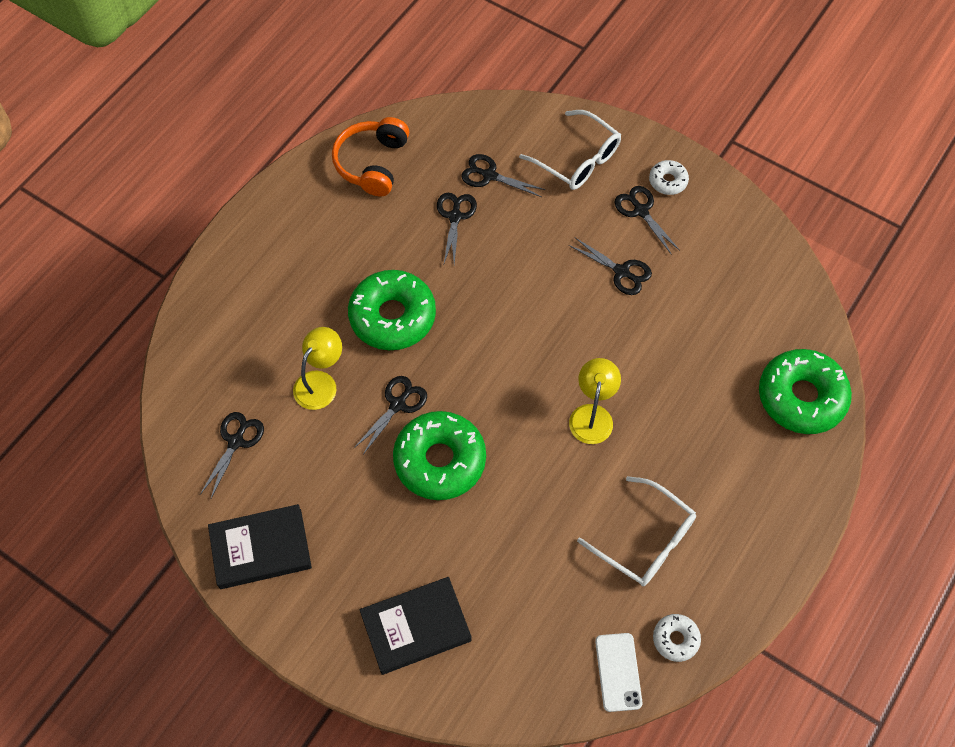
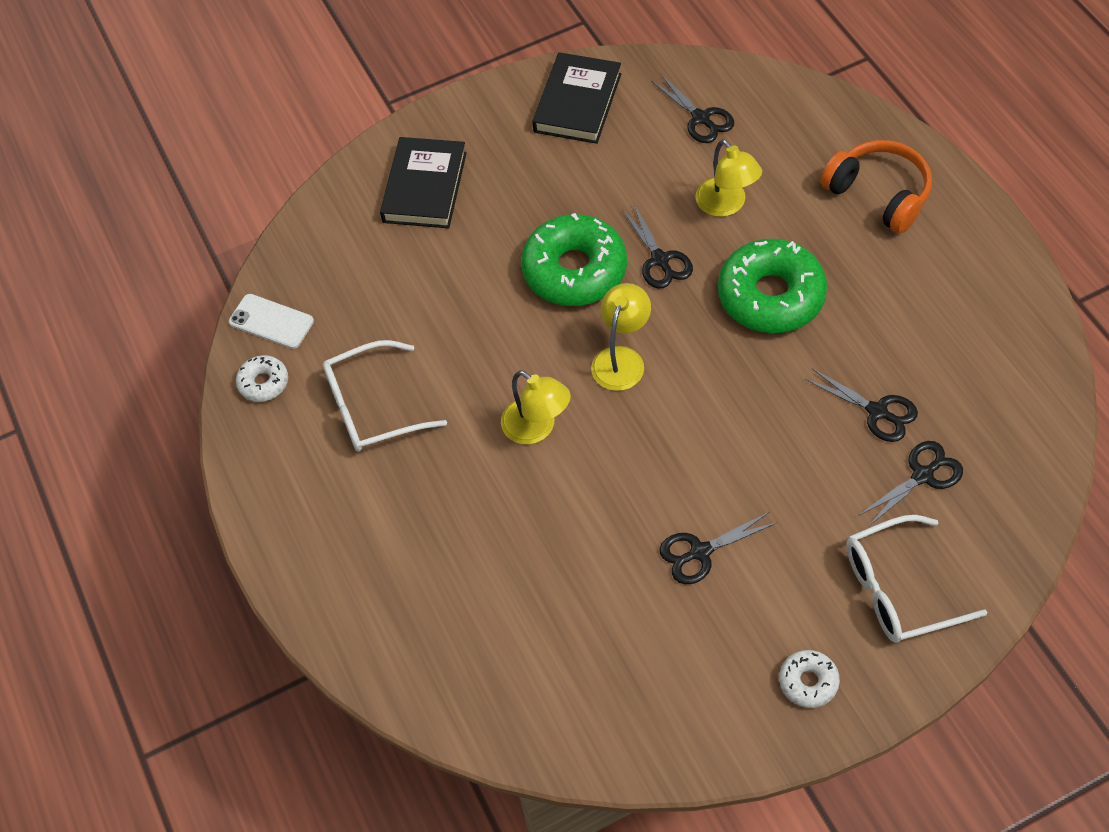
camera: 125 degrees right, 5 degrees down
orange headphones [332,117,409,196] -> orange headphones moved to [821,140,932,233]
black scissors [614,186,680,255] -> none
green donut [759,349,852,434] -> none
none -> yellow lamp [591,283,651,391]

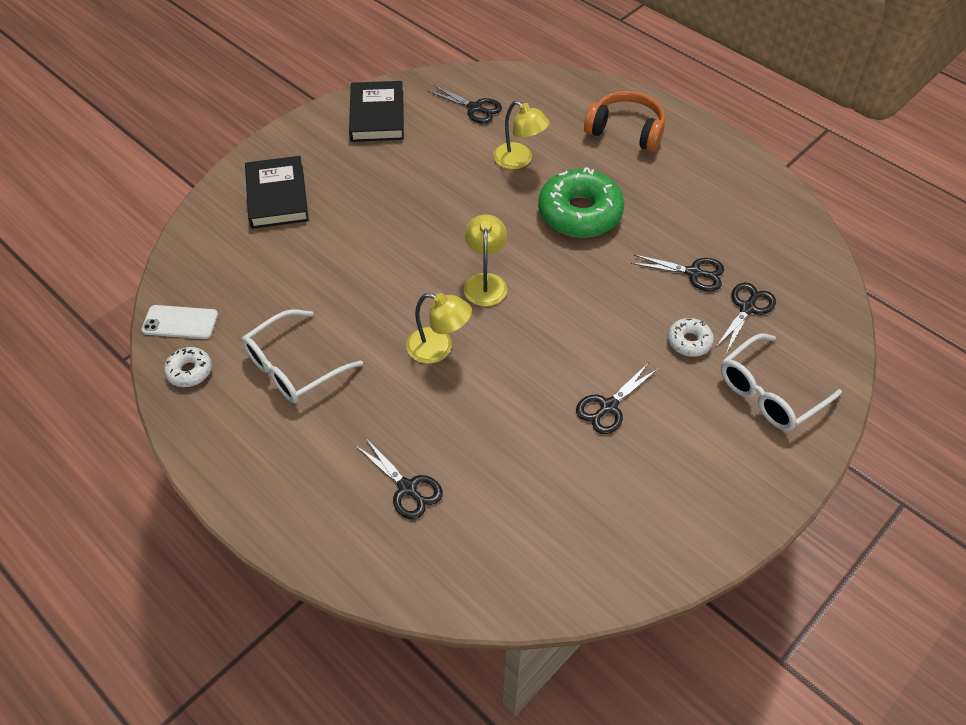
camera: 25 degrees left, 5 degrees down
green donut [521,213,627,306] -> none
black scissors [622,203,693,289] -> black scissors moved to [355,437,443,519]
white donut [779,650,840,708] -> white donut moved to [668,318,714,357]

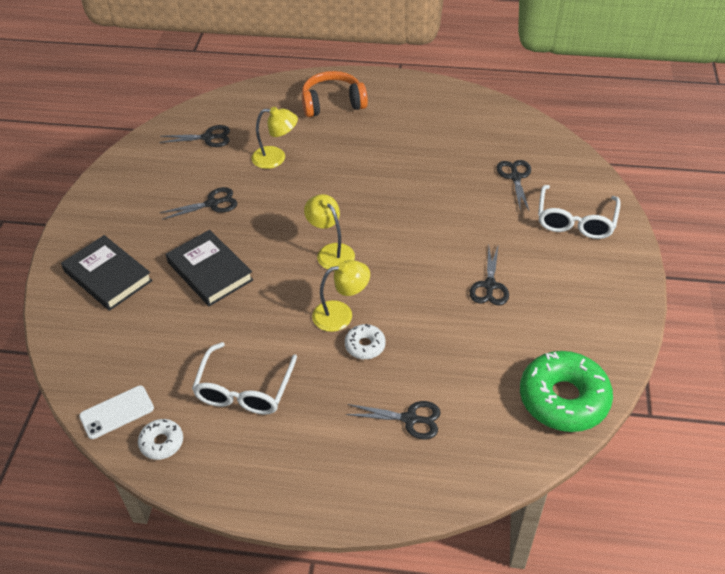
camera: 35 degrees left, 5 degrees down
black book [349,81,404,142] -> black book moved to [166,230,253,306]
green donut [538,167,624,238] -> green donut moved to [520,351,613,432]
black scissors [631,254,724,291] -> black scissors moved to [160,187,237,220]
white donut [668,318,714,357] -> white donut moved to [345,324,386,359]

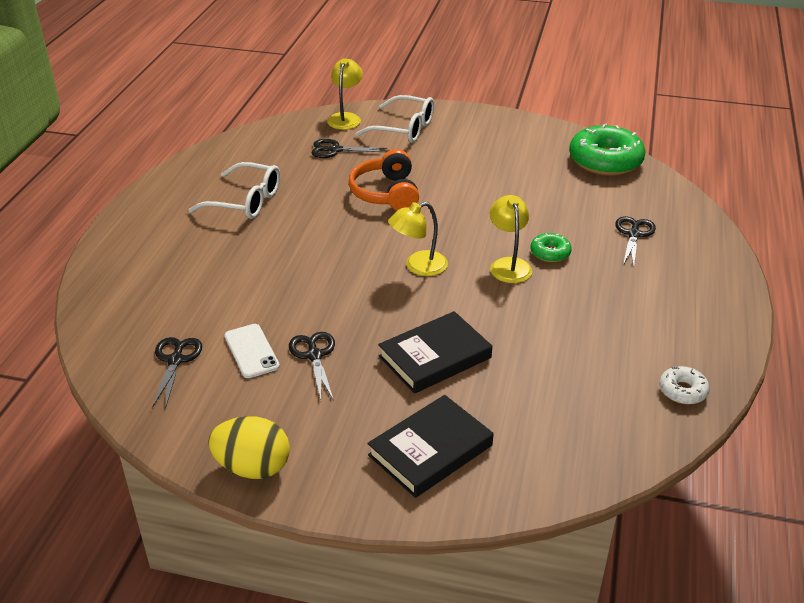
camera: 85 degrees left, 10 degrees down
white phone [79,386,154,439] -> white phone moved to [224,324,280,378]
white glasses [192,342,297,415] -> white glasses moved to [189,162,280,219]
yellow lamp [252,107,298,169] -> yellow lamp moved to [327,58,363,130]
orange headphones [302,71,368,117] -> orange headphones moved to [348,149,419,211]
white donut [345,324,386,359] -> green donut [530,233,572,262]
black scissors [470,246,509,306] -> none
none -> yellow egg [208,416,290,479]

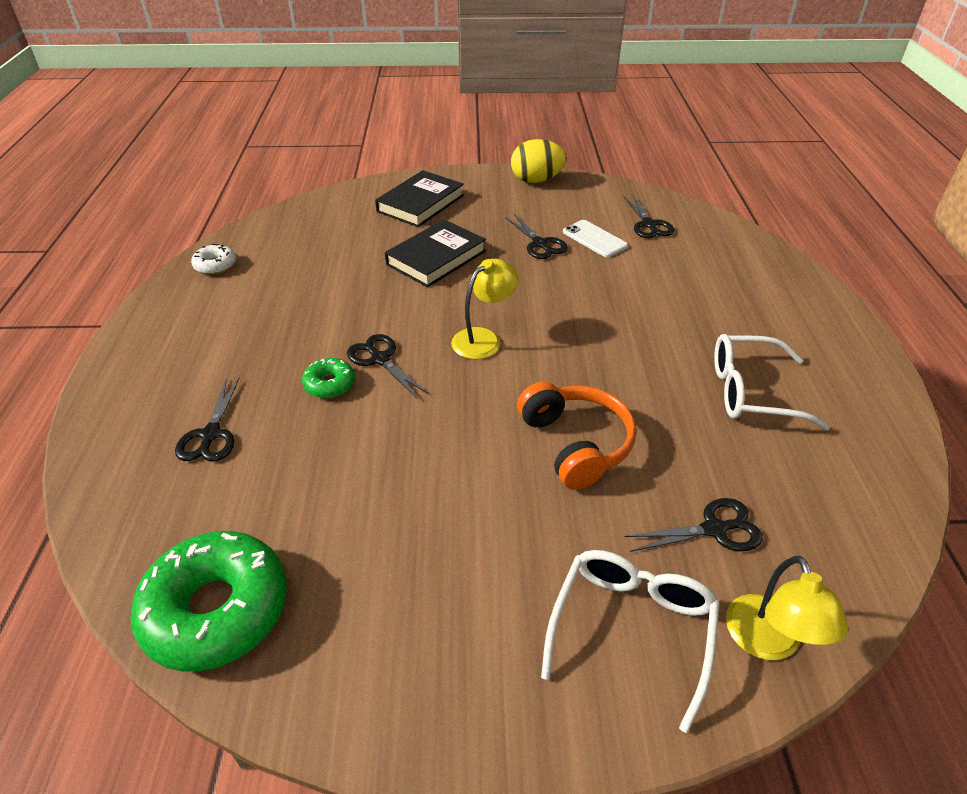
camera: 165 degrees right, 5 degrees up
white glasses [355,95,434,143] -> white glasses turned 105 degrees clockwise [541,550,720,733]
yellow lamp [490,195,533,283] -> black scissors [347,334,429,399]

